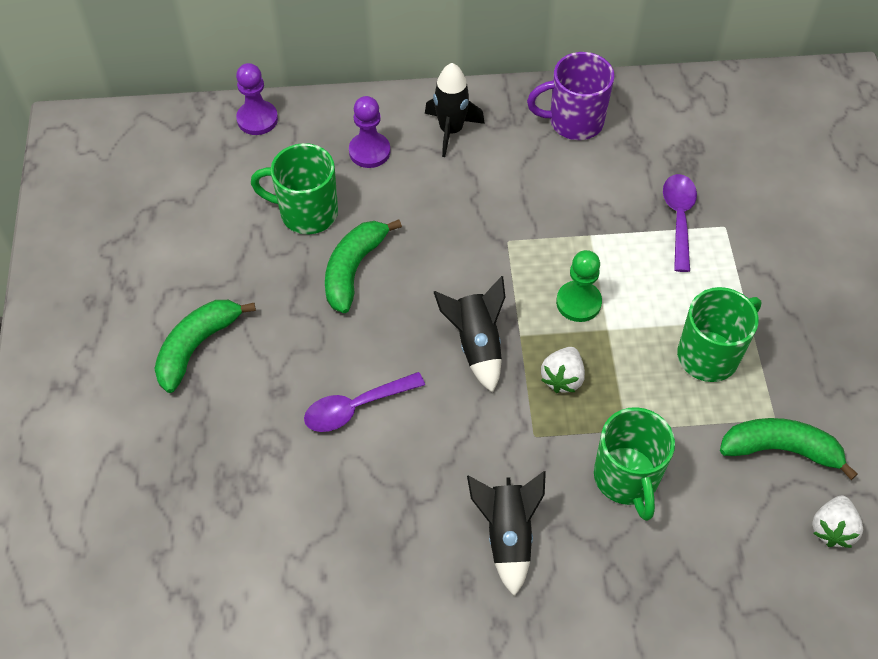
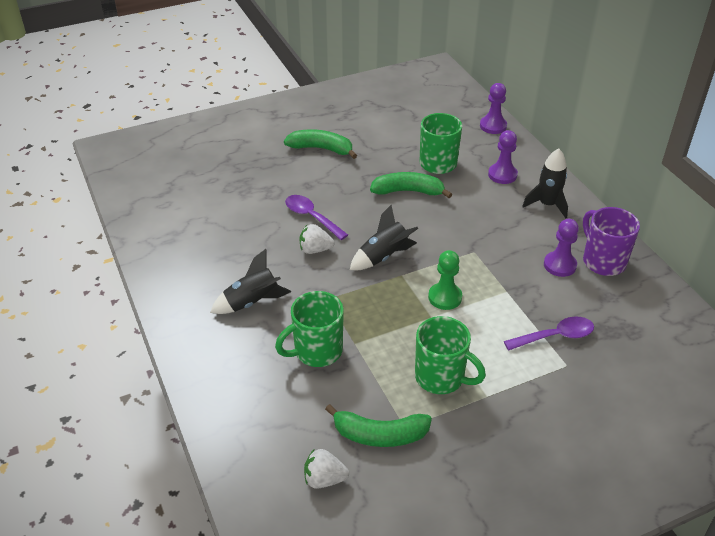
camera: 70 degrees right, 15 degrees down
white strawberry [541,347,585,393] -> white strawberry moved to [299,224,334,254]
green banana [720,418,858,480] -> green banana turned 105 degrees clockwise [325,404,432,447]
none -> purple pawn [544,219,579,277]

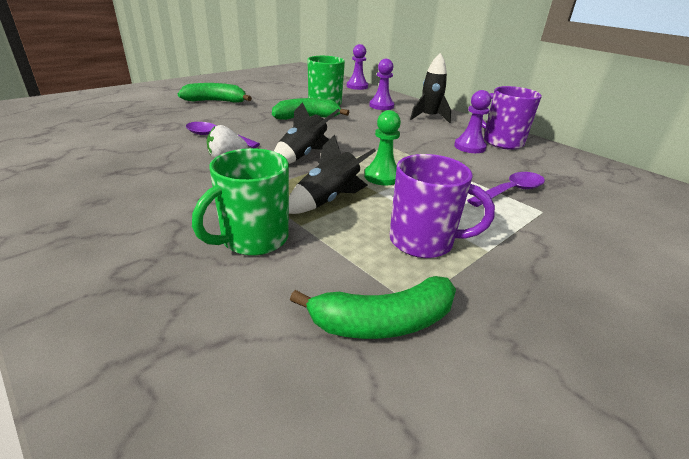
camera: 20 degrees left, 10 degrees down
black rocket [210,249,291,314] -> black rocket moved to [289,135,376,214]
white strawberry [304,449,349,489] -> none
green mug [415,316,486,394] -> purple mug [389,154,495,258]

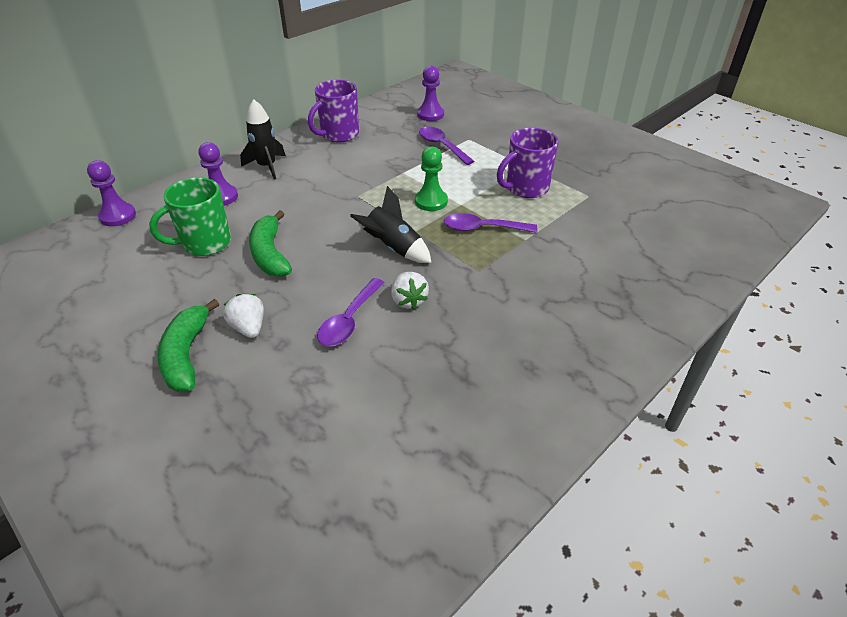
camera: 90 degrees left, 10 degrees up
green mug [192,148,289,256] -> none
black rocket [289,135,376,214] -> purple spoon [444,213,537,233]
green banana [290,276,456,339] -> none
purple mug [389,154,495,258] -> purple mug turned 135 degrees counterclockwise [497,128,559,198]
purple pawn [454,90,491,153] -> purple pawn moved to [417,66,444,121]
none -> white strawberry [223,294,264,338]

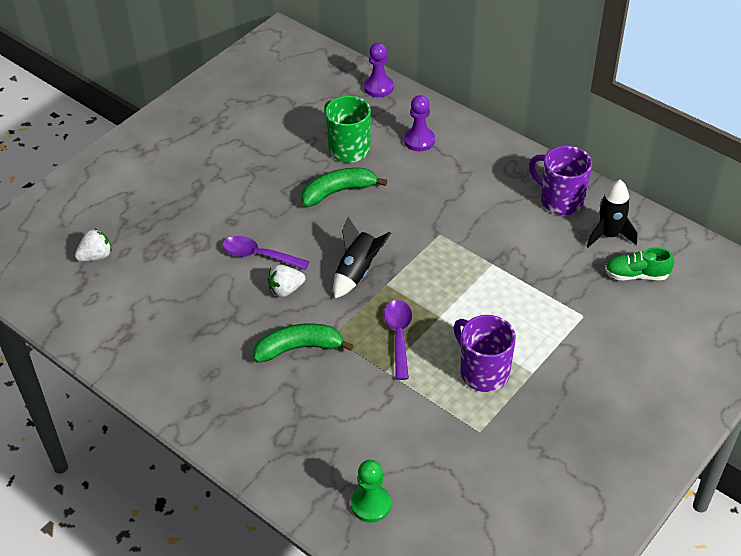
camera: 85 degrees right, 5 degrees up
green banana [157,299,219,392] -> green banana moved to [253,323,354,363]
white strawberry [223,294,264,338] -> white strawberry moved to [75,228,112,262]
black rocket [240,99,286,180] -> black rocket moved to [587,180,637,248]
green pawn [415,146,448,211] -> green pawn moved to [351,460,391,523]
purple pawn [417,66,444,121] -> green shoe [605,247,674,280]
purple spoon [419,127,474,165] -> none

